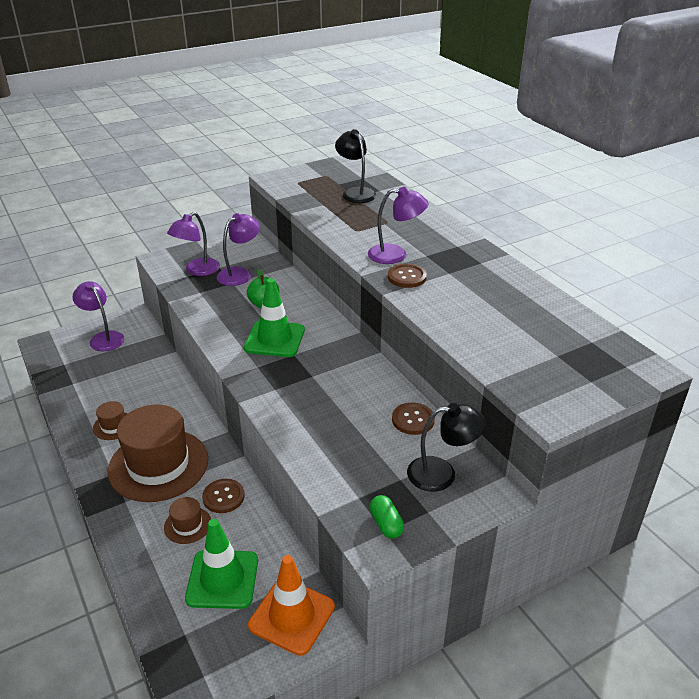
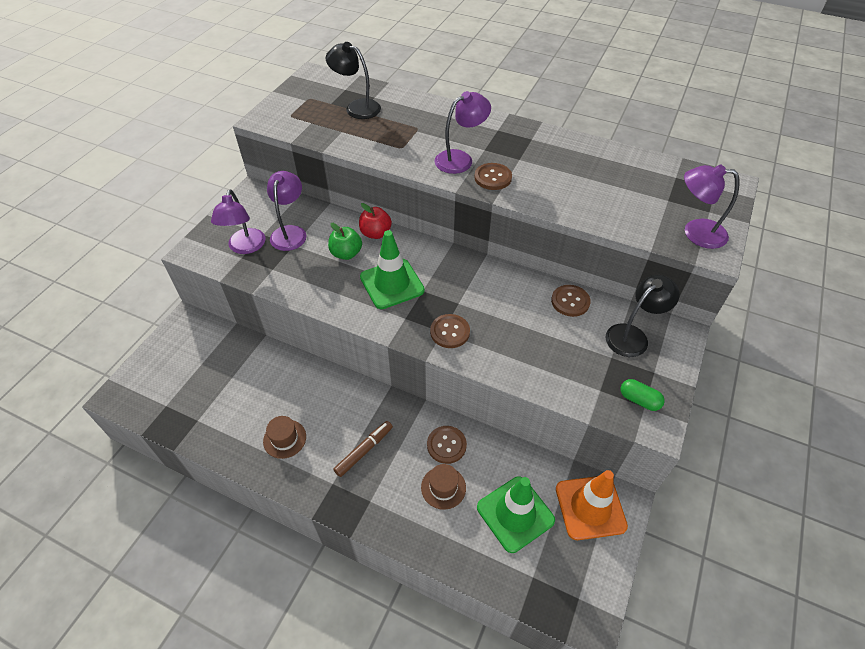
camera: 35 degrees left, 15 degrees up
purple lamp [73,281,125,351] -> purple lamp moved to [684,164,739,249]
brown hat [108,405,208,502] -> brown marker [333,421,393,477]
none -> red apple [359,203,392,239]
none -> brown button [430,314,470,348]

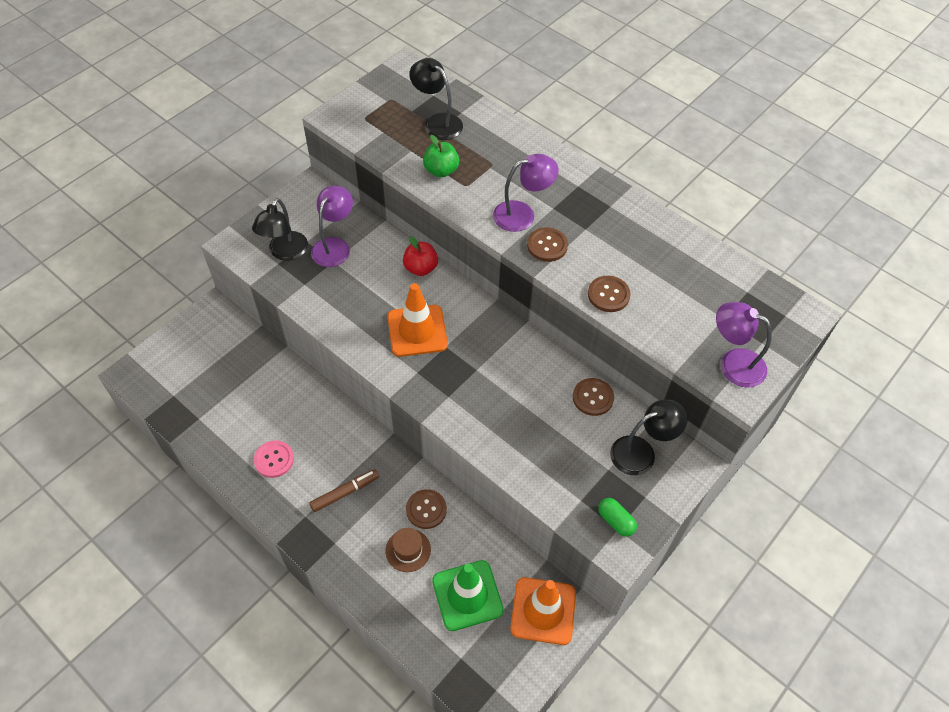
camera: 15 degrees right, 5 degrees up
purple lamp [211,189,266,254] -> black lamp [252,198,308,261]
brown hat [263,416,306,459] -> pink button [253,440,294,478]
green apple [328,223,362,260] -> green apple moved to [423,135,459,178]
green traffic cone [360,230,425,309] -> orange traffic cone [387,283,448,357]
brown button [430,314,470,348] -> brown button moved to [588,276,631,312]

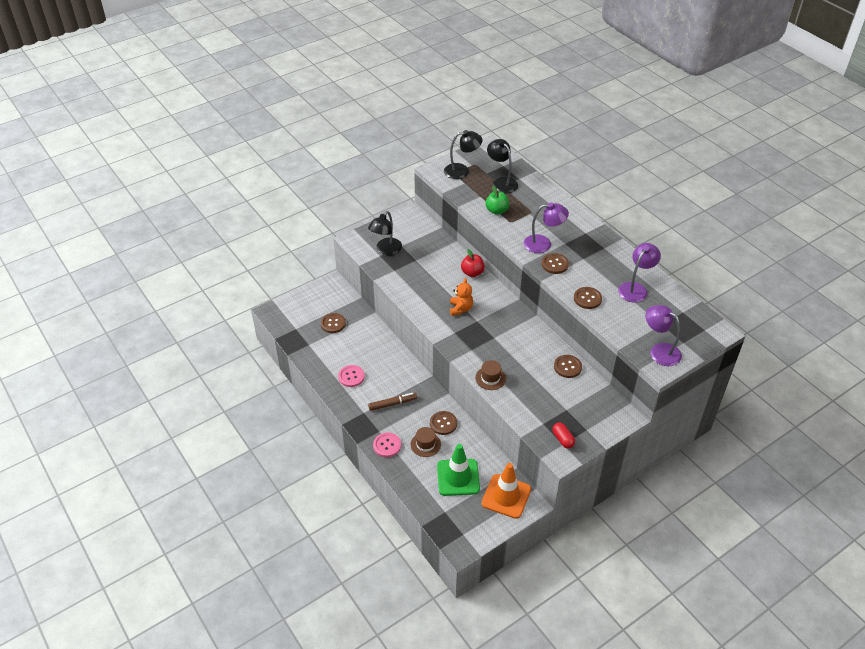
camera: 15 degrees right, 10 degrees down
purple lamp [311,186,353,267] -> purple lamp moved to [618,243,661,303]
orange traffic cone [387,283,448,357] -> orange teddy bear [450,278,473,316]
green capsule [598,498,637,537] -> red capsule [552,423,575,448]
black lamp [610,399,687,475] -> black lamp moved to [444,130,483,179]
none -> brown button [321,313,346,333]
none -> pink button [373,433,401,457]
none -> brown hat [475,360,506,390]

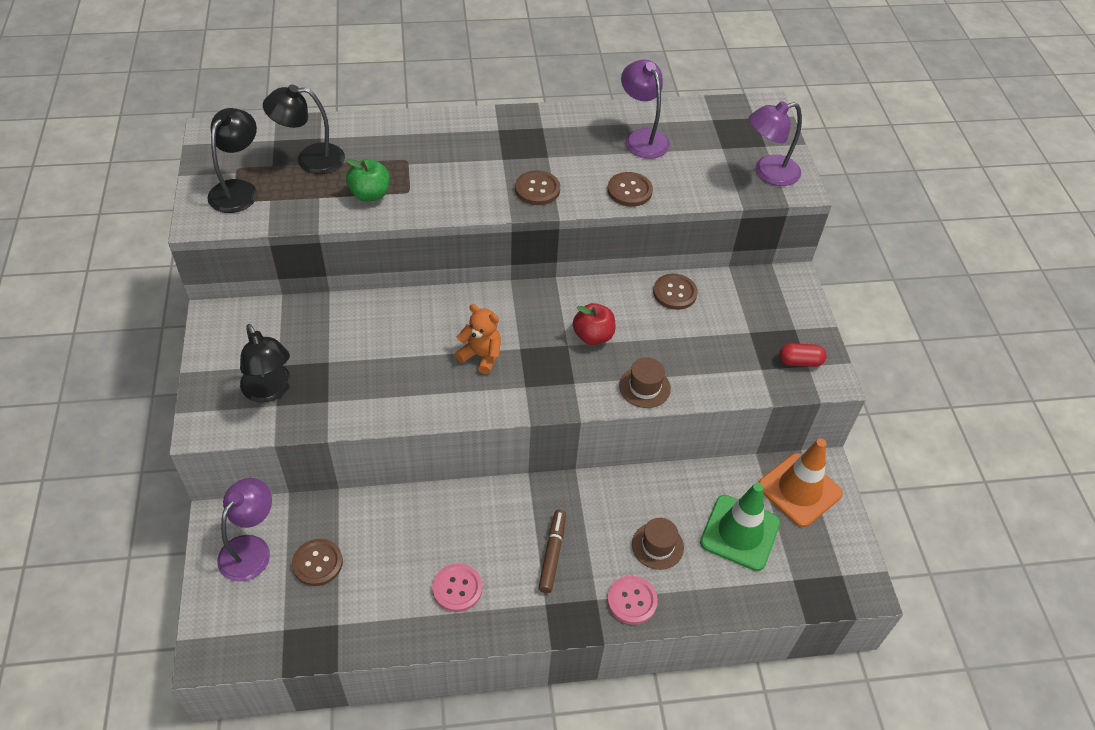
camera: 65 degrees left, 5 degrees up
brown button [430,411,457,435] -> none
red apple [461,249,485,277] -> red apple moved to [573,303,615,345]
purple lamp [524,202,569,253] -> purple lamp moved to [217,478,272,581]

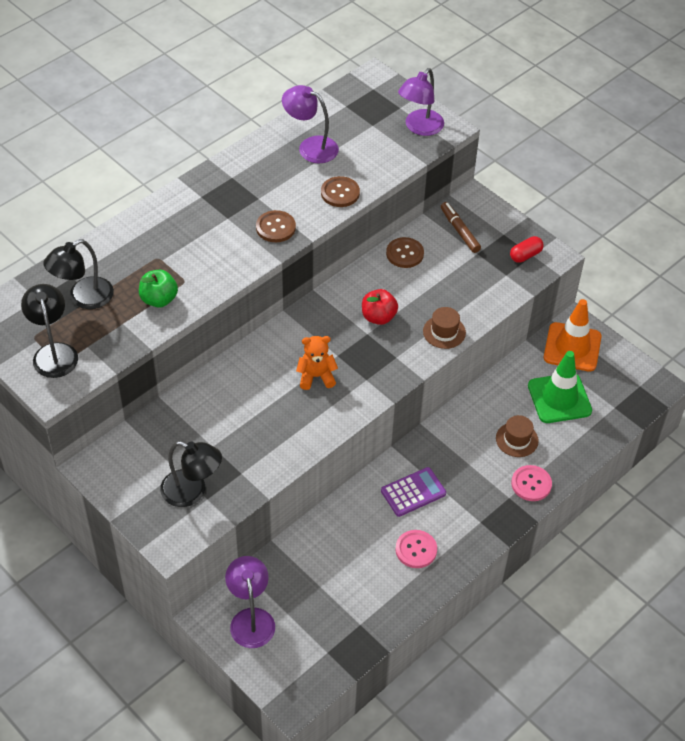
camera: 35 degrees left, 0 degrees up
brown button [292,539,343,586] -> none
brown marker [538,509,566,593] -> brown marker moved to [441,202,481,253]
none -> purple calculator [381,467,446,517]

